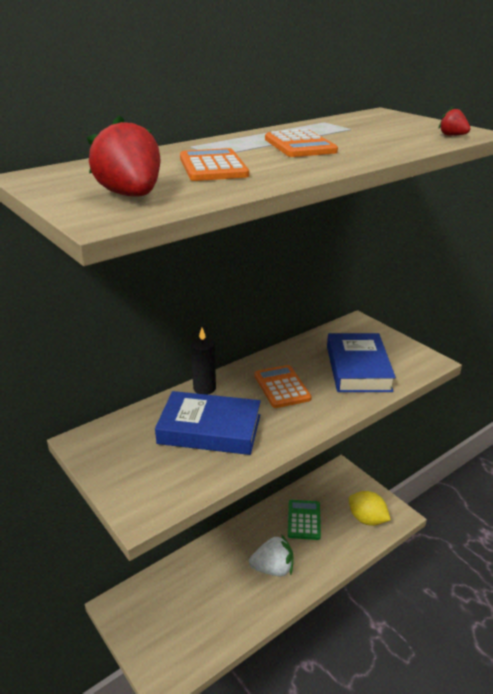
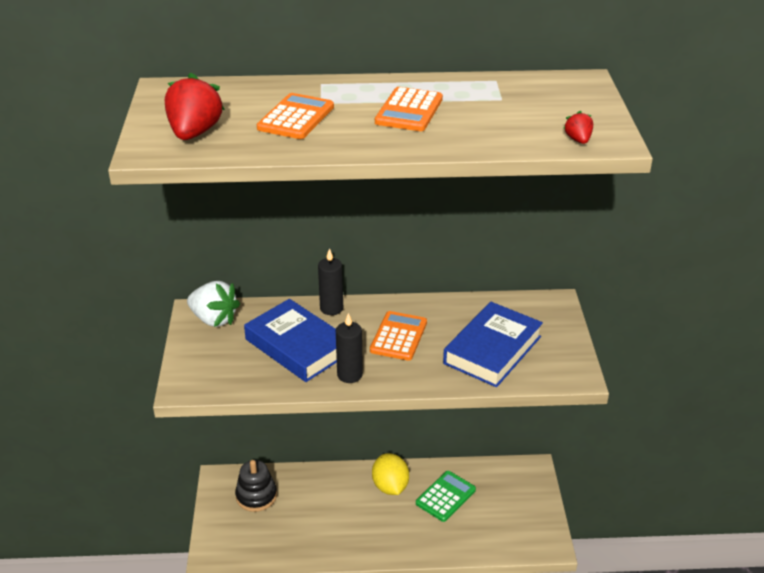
camera: 35 degrees right, 5 degrees up
white strawberry [249,534,293,576] -> white strawberry moved to [187,281,240,327]
yellow lemon [349,491,391,526] -> yellow lemon moved to [372,453,409,495]
none -> black stacking toy [235,460,277,512]
none -> black candle [336,313,363,383]

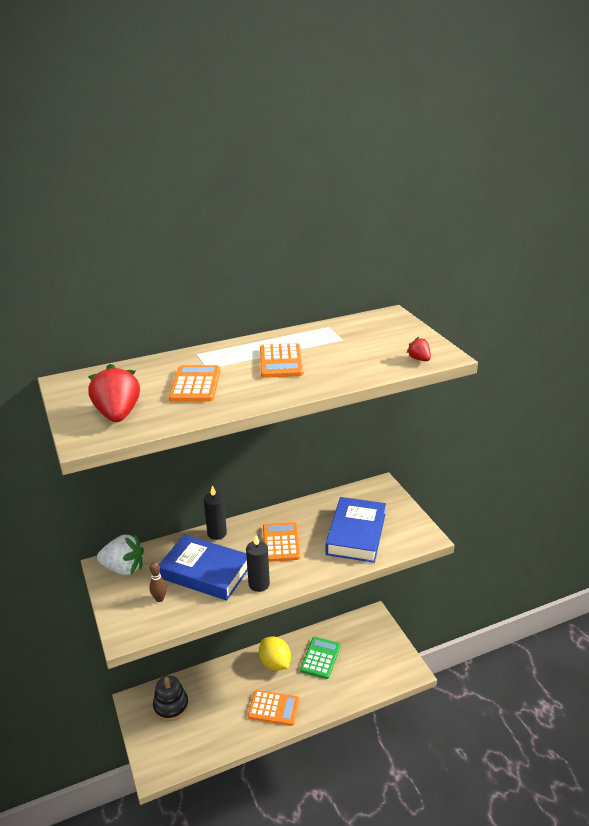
camera: 20 degrees left, 5 degrees down
none -> brown bowling pin [149,562,167,602]
none -> orange calculator [248,690,300,726]

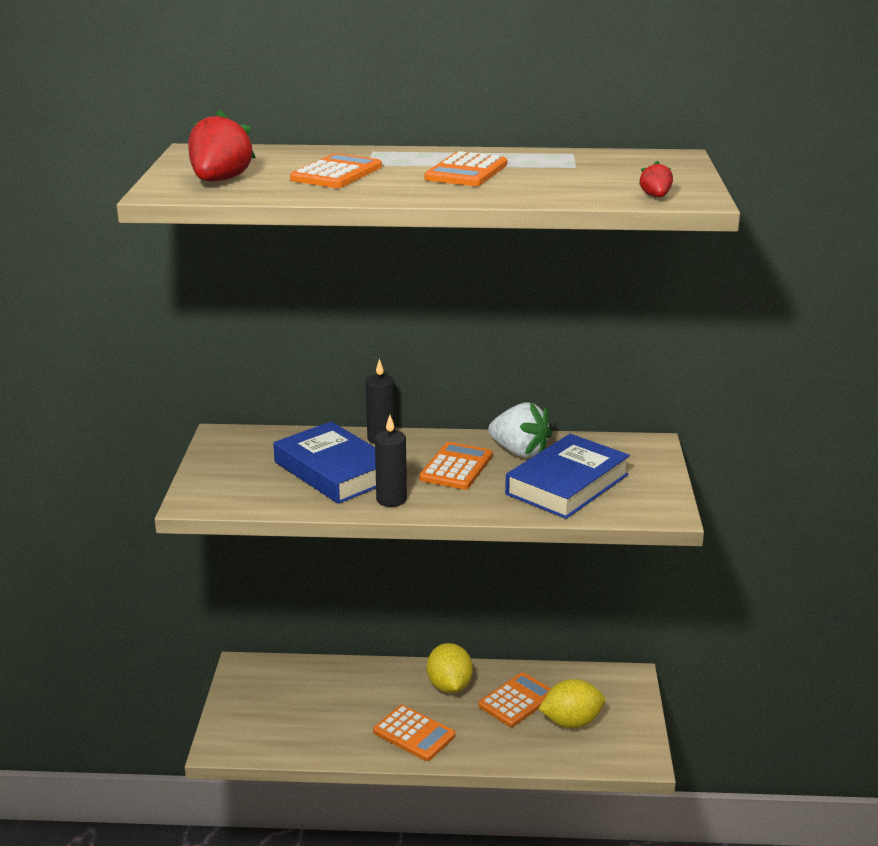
camera: 25 degrees right, 5 degrees down
white strawberry [97,533,144,575] -> white strawberry moved to [488,403,552,458]
brown bowling pin [149,562,167,602] -> none
black stacking toy [153,675,189,721] -> none
green calculator [300,637,340,679] -> orange calculator [478,672,551,727]
none -> yellow lemon [539,679,605,728]

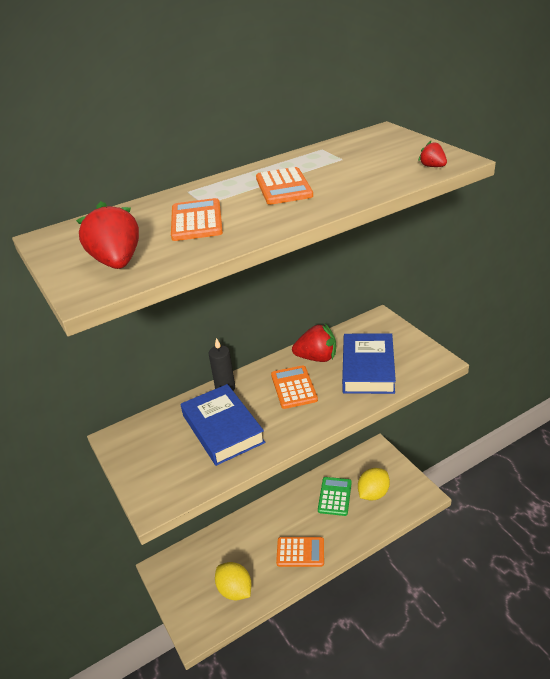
camera: 30 degrees left, 10 degrees up
blue book [273,421,376,504] -> blue book turned 45 degrees clockwise [181,384,265,466]
black candle [375,415,407,507] -> none
yellow lemon [427,643,473,693] -> yellow lemon moved to [215,562,251,600]
orange calculator [478,672,551,727] -> green calculator [318,477,352,516]
white strawberry [488,403,552,458] -> red strawberry [292,324,336,362]

